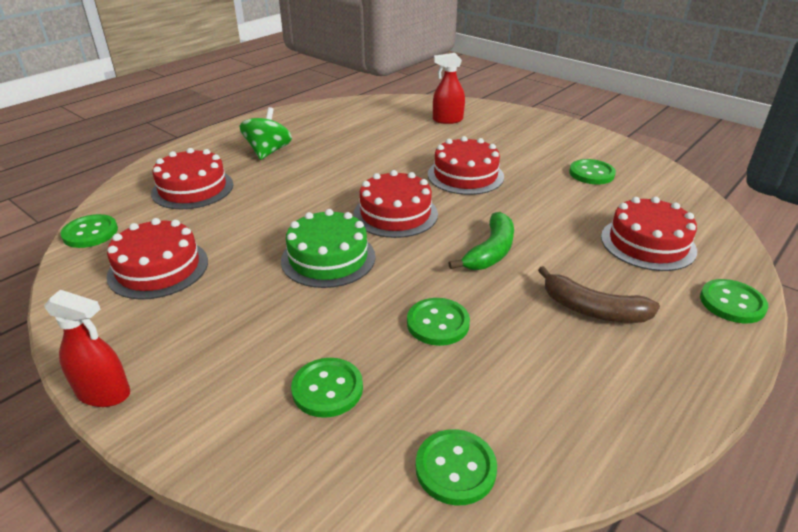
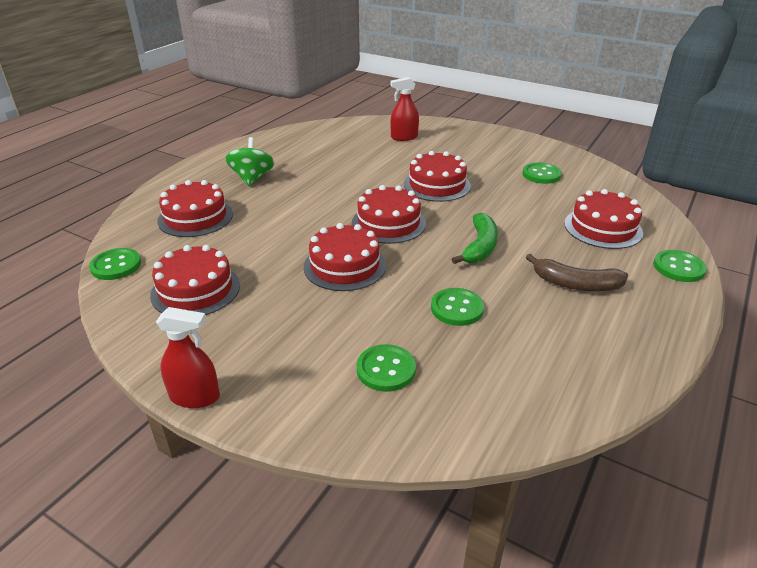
camera: 10 degrees left, 0 degrees up
green cake [281,209,376,288] -> red cake [304,223,386,291]
green button [416,429,497,505] -> none

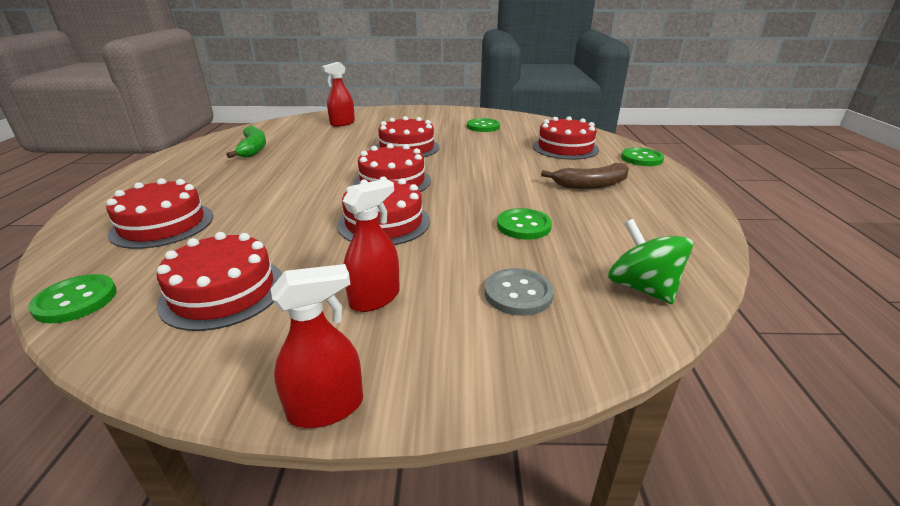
camera: 30 degrees left, 5 degrees down
green spinning top [225,137,274,186] -> green spinning top moved to [608,219,693,304]
green button [357,344,416,392] -> grey button [485,268,554,316]
green banana [451,213,498,264] -> green banana moved to [226,126,266,158]
none -> red spray bottle [343,179,400,312]

